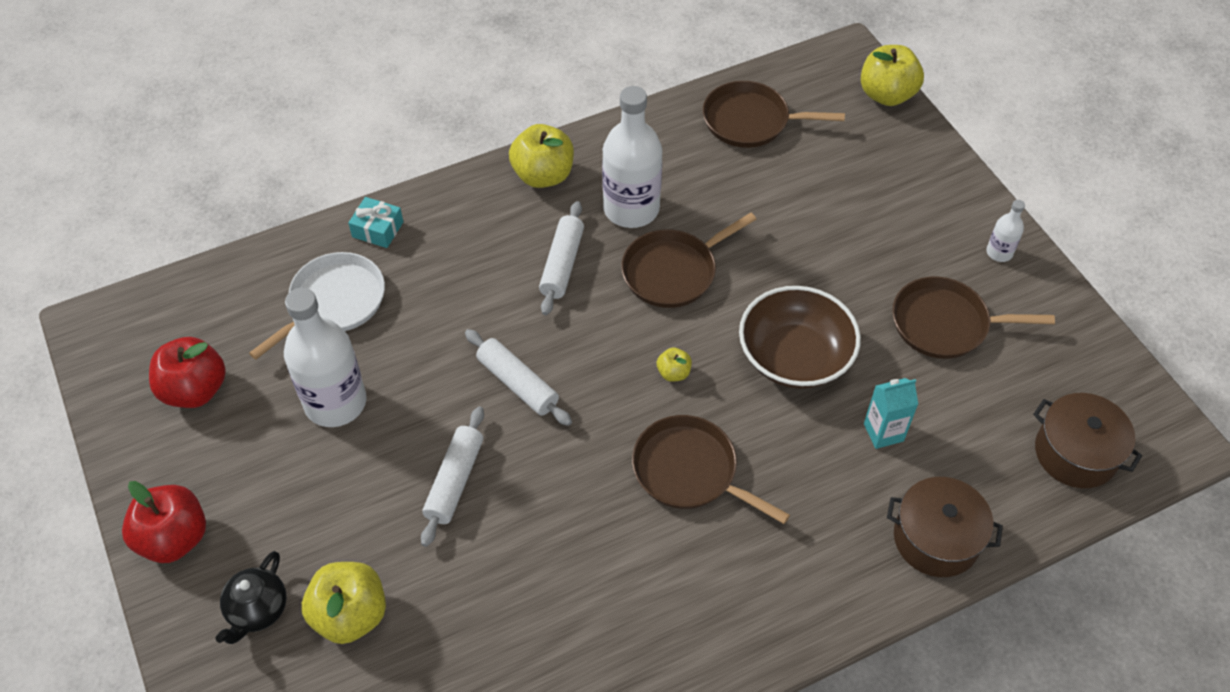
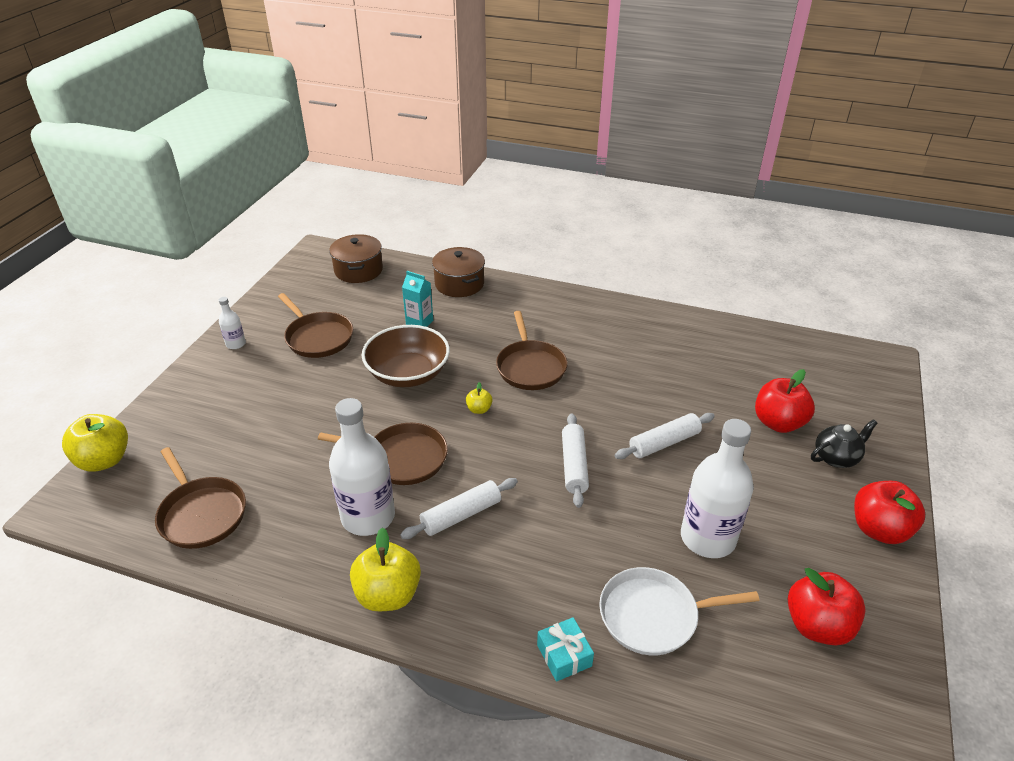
camera: 135 degrees left, 15 degrees down
yellow apple [302,562,386,644] -> red apple [755,369,815,433]

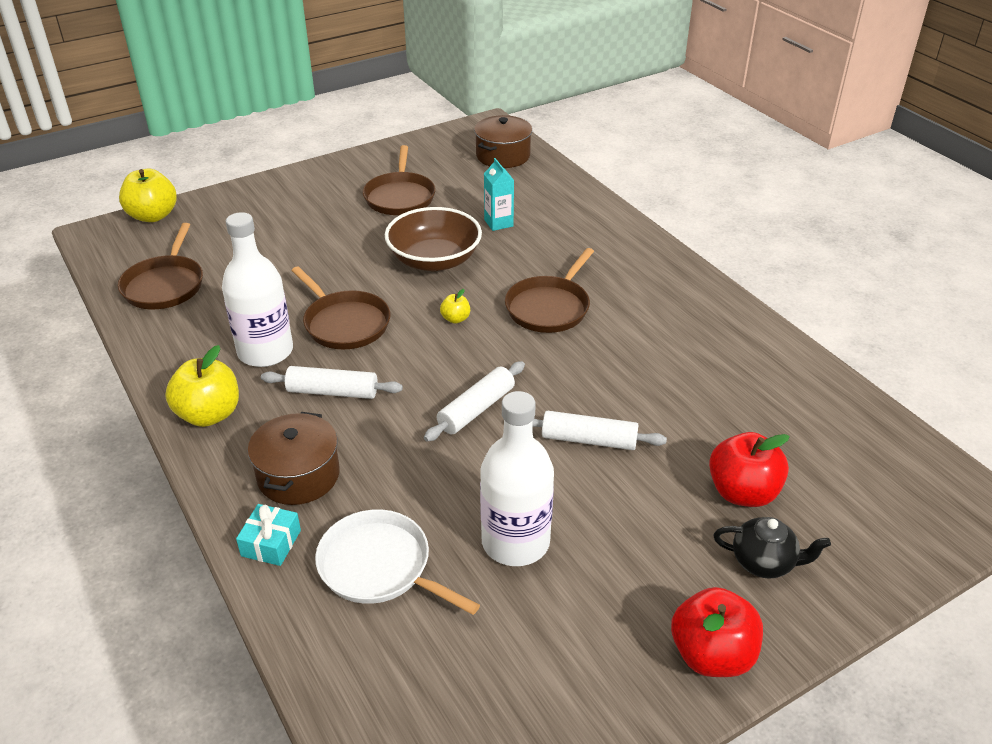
camera: 40 degrees right, 0 degrees up
white bottle [219,297,246,349] -> none
brown pot [432,247,485,297] -> brown pot moved to [248,412,340,505]
red apple [788,568,866,645] -> none

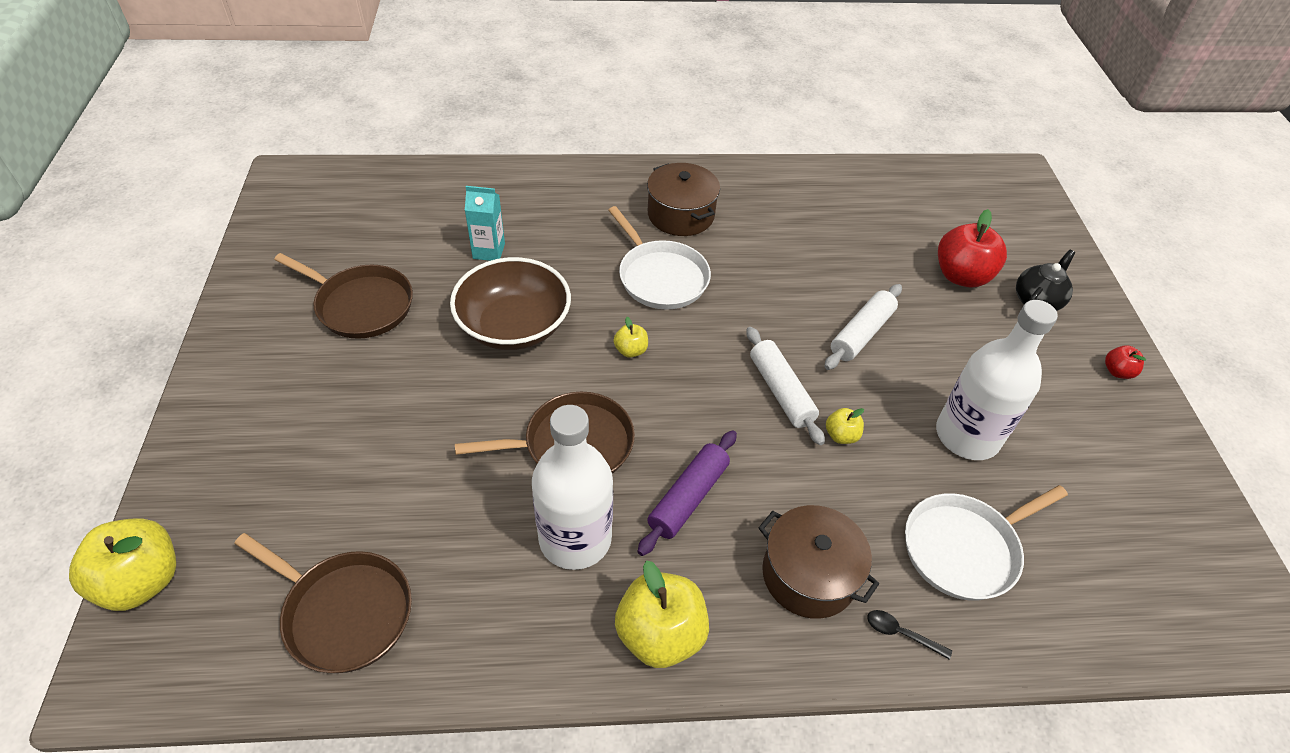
camera: 65 degrees left, 10 degrees up
turquoise gift [236,504,301,566] -> black spoon [867,610,952,660]
white rolling pin [261,366,403,399] -> purple rolling pin [637,430,737,556]
brown pot [474,115,532,168] -> brown pot moved to [647,163,720,236]
brown pan [505,248,594,333] -> white pan [608,206,711,310]
red apple [671,587,763,677] -> red apple [1105,345,1146,379], size x0.49
none -> yellow apple [826,408,864,444]

